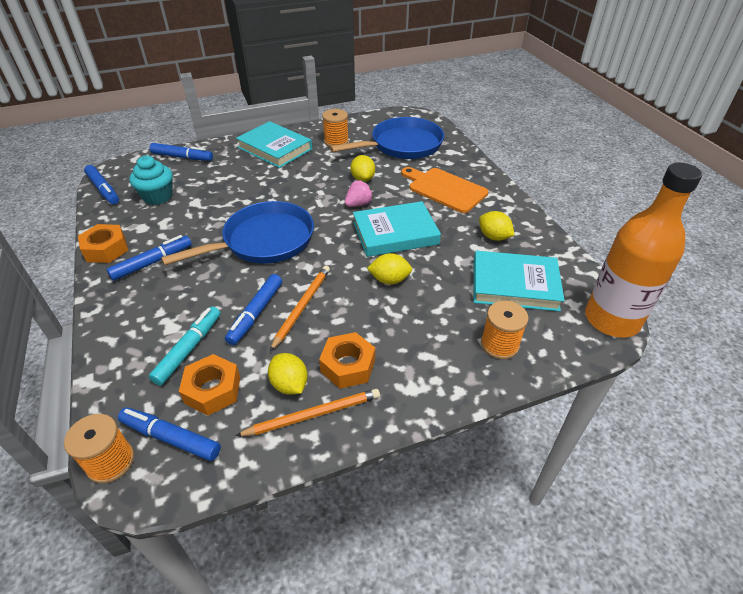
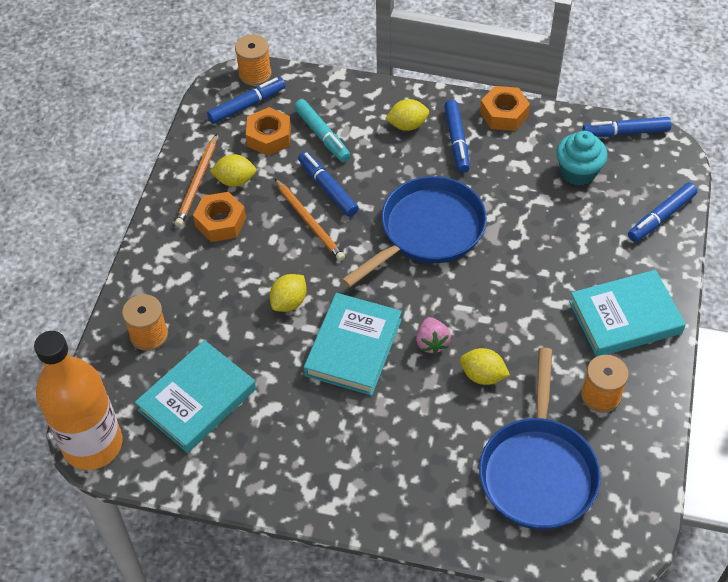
camera: 125 degrees right, 10 degrees up
blue pan [161,201,314,265] -> blue pan turned 135 degrees counterclockwise [341,176,487,288]
orange cutting board [401,167,488,213] -> none
yellow lemon [479,211,514,241] -> yellow lemon moved to [385,99,429,131]

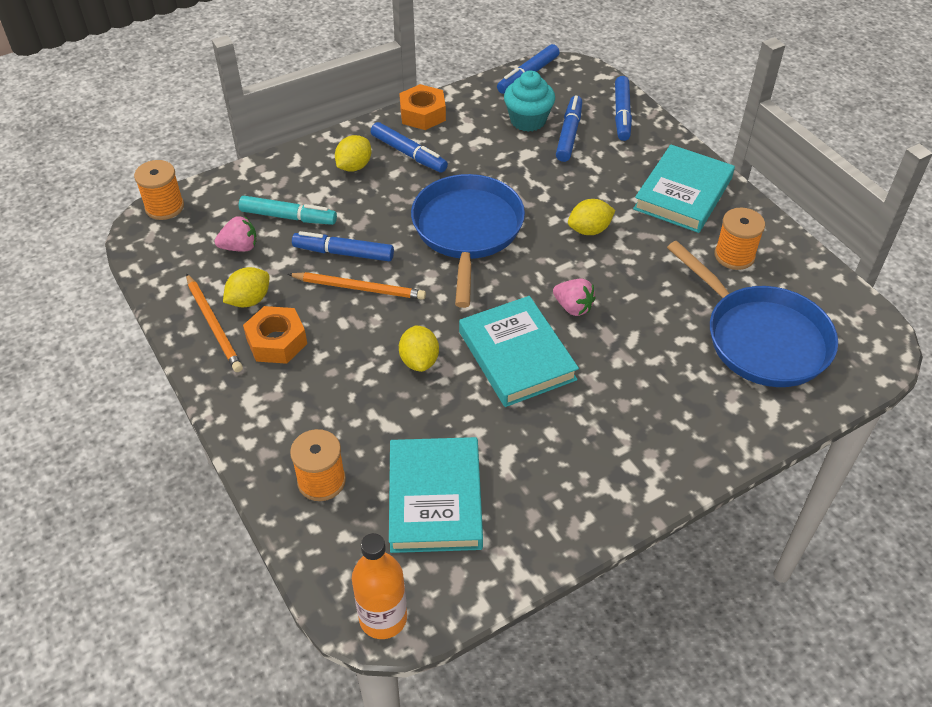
camera: 45 degrees left, 5 degrees down
orange bottle [34,331,122,470] -> orange bottle [352,533,407,639], size x0.61
blue marker [207,77,286,124] -> blue marker moved to [556,96,582,162]
orange nut [246,107,291,156] -> pink strawberry [215,216,257,252]
yellow lemon [460,348,510,385] -> yellow lemon moved to [568,199,615,235]

